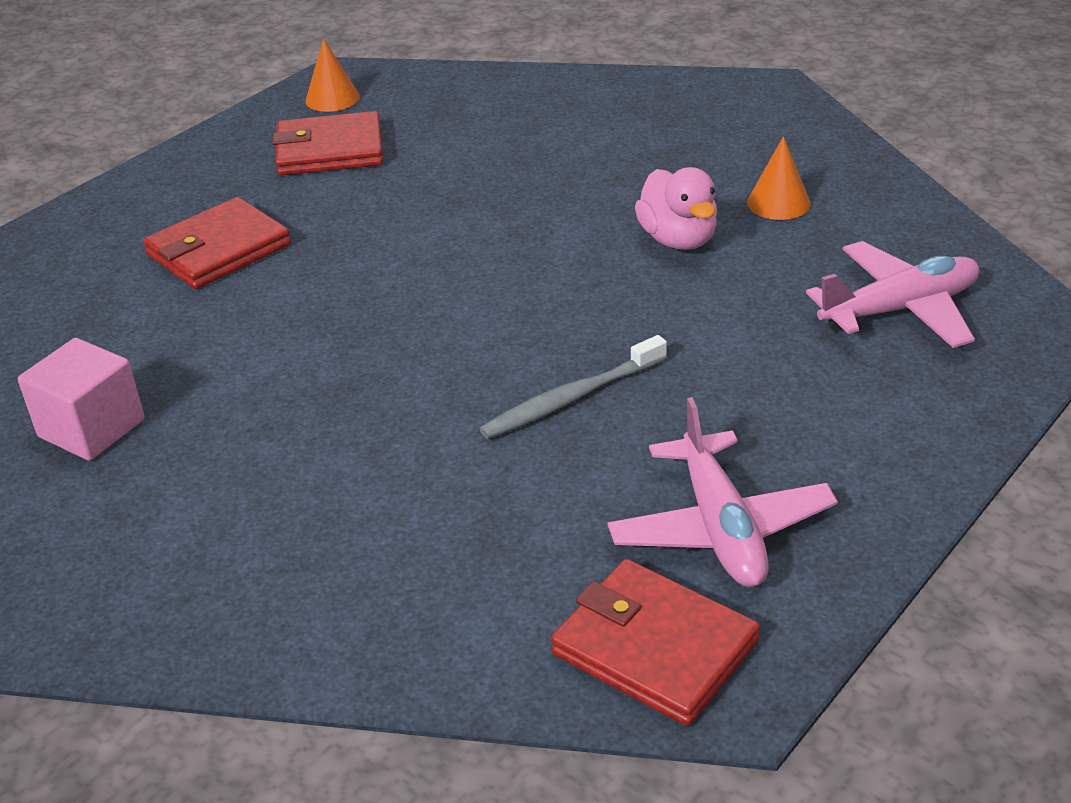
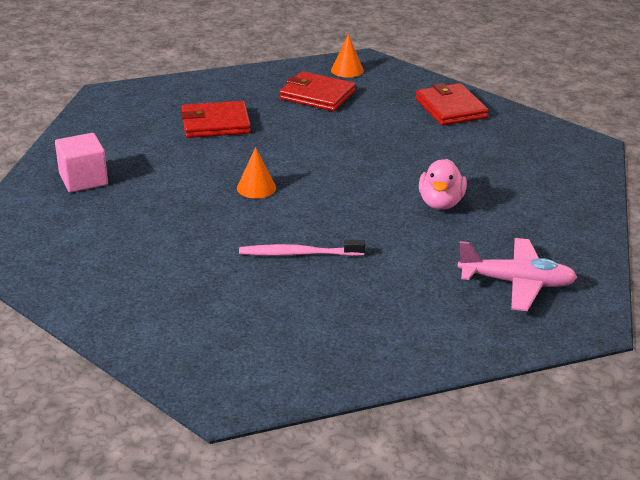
camera: 30 degrees right, 5 degrees down
grey toothbrush [479,335,667,439] -> pink toothbrush [239,240,365,256]
red wallet [551,559,760,726] -> red wallet moved to [415,83,489,126]
pink plane [607,397,838,587] -> none
orange cone [747,136,811,220] -> orange cone moved to [237,147,276,198]

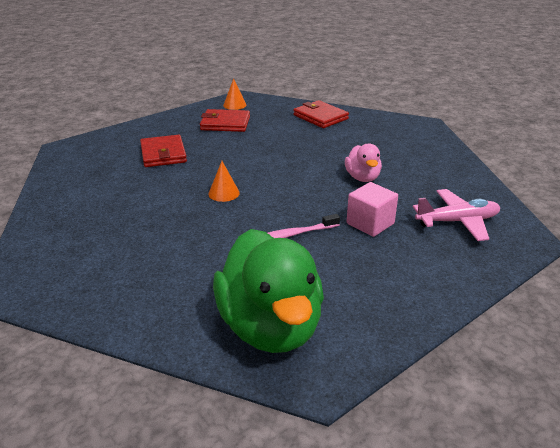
camera: 20 degrees left, 0 degrees up
pink cube [55,133,108,192] -> pink cube moved to [346,182,398,237]
red wallet [181,101,251,138] -> red wallet turned 75 degrees counterclockwise [140,135,187,167]
none -> green duck [213,229,324,353]

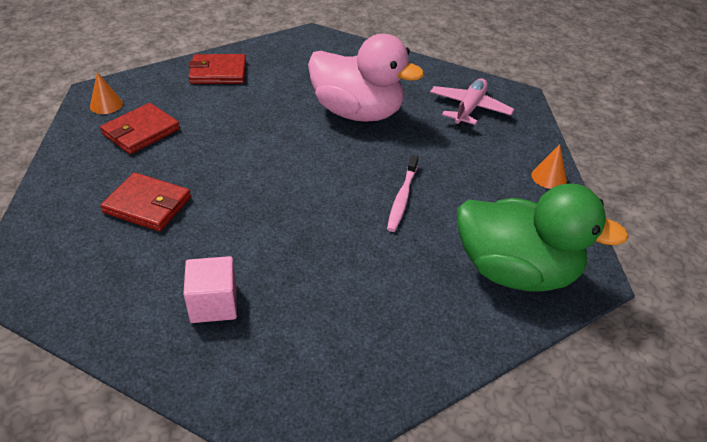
camera: 55 degrees left, 10 degrees up
orange cone [208,161,240,202] -> orange cone moved to [531,144,567,189]
pink duck [345,144,382,182] -> pink duck [308,34,424,122], size x2.02
pink cube [346,182,398,237] -> pink cube moved to [183,256,237,323]

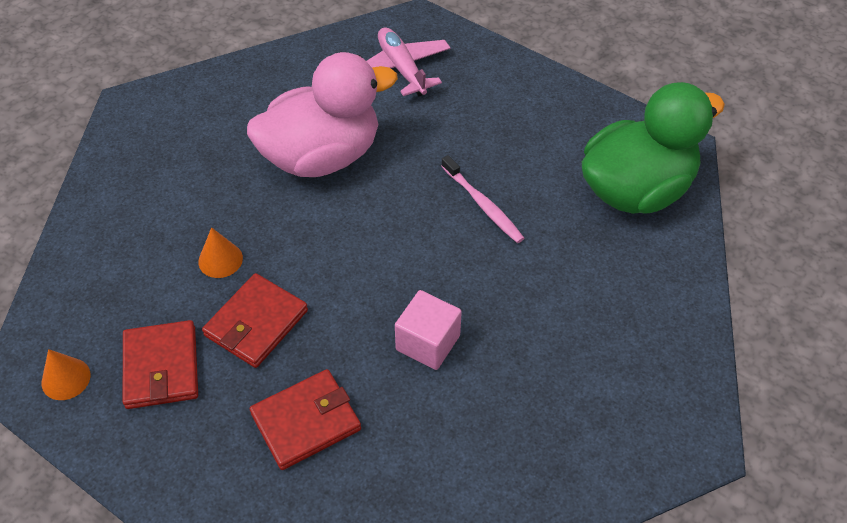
camera: 50 degrees left, 10 degrees up
pink cube [183,256,237,323] -> pink cube moved to [395,290,462,370]
red wallet [189,54,246,84] -> red wallet moved to [202,273,308,368]
orange cone [531,144,567,189] -> orange cone moved to [198,227,243,278]

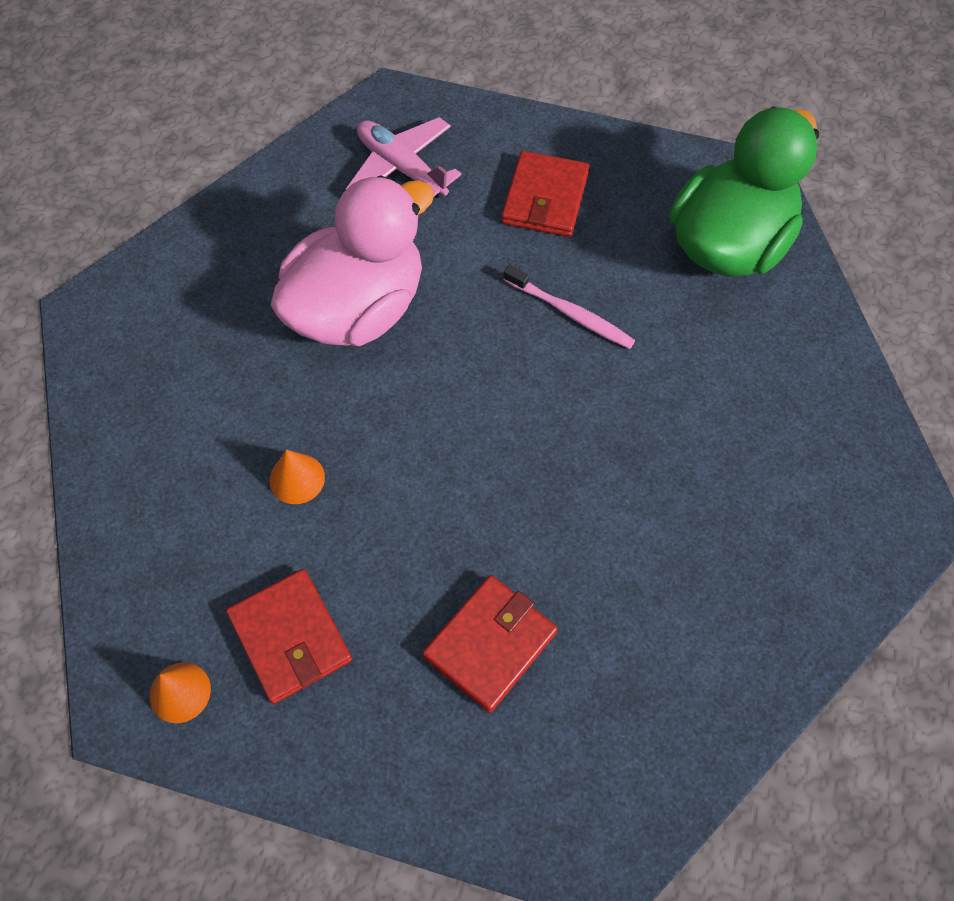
camera: 20 degrees left, 10 degrees up
red wallet [202,273,308,368] -> red wallet moved to [501,151,589,237]
pink cube [395,290,462,370] -> none

